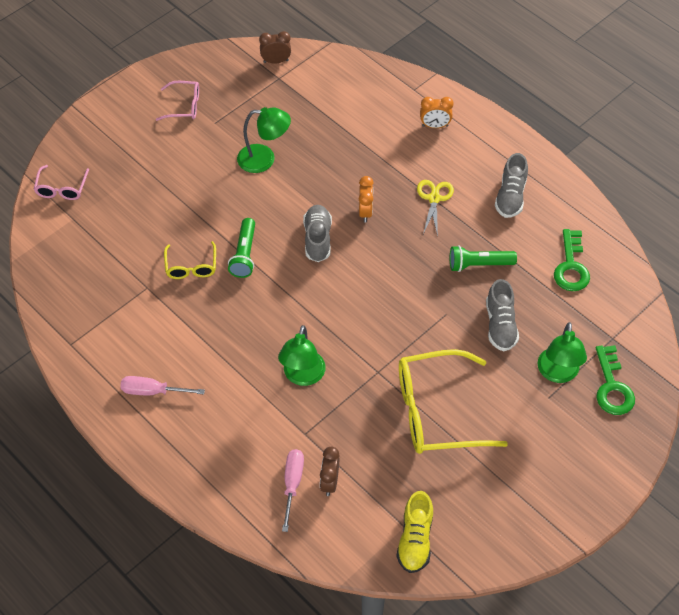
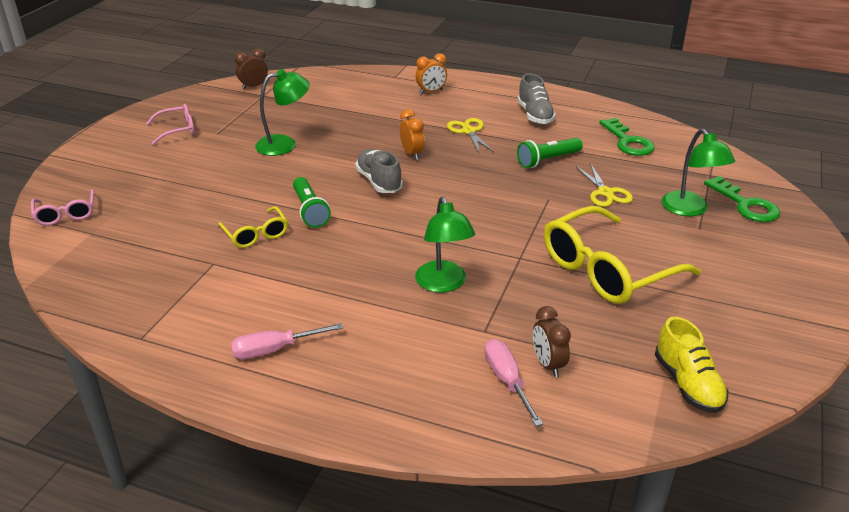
camera: 25 degrees left, 20 degrees down
grey shoe [486,279,519,351] -> yellow scissors [576,163,633,207]

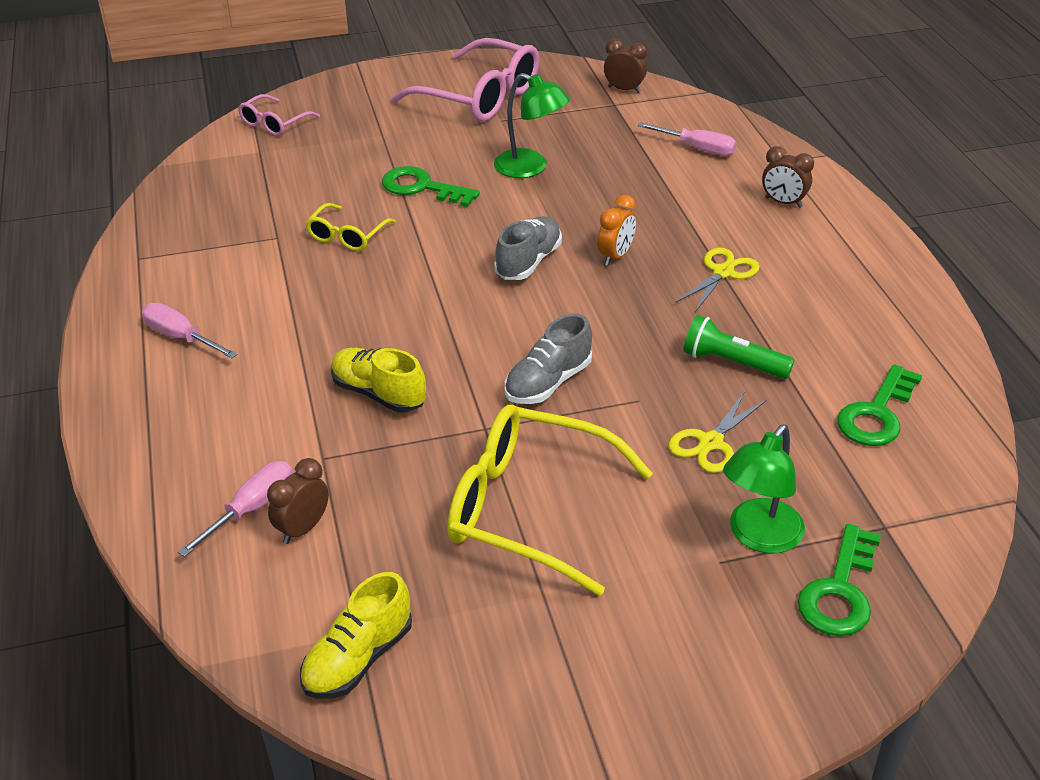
camera: 55 degrees right, 5 degrees up
pink glasses [146,104,195,145] -> pink glasses [391,38,540,122], size x1.98
green flashlight [293,177,331,228] -> none
green lamp [415,197,475,293] -> yellow shoe [331,348,426,412]
orange clock [416,53,447,94] -> brown clock [762,146,814,208]
grey shoe [517,74,556,124] -> grey shoe moved to [505,314,592,404]
none -> green key [382,166,480,207]
none -> pink screwdriver [638,122,737,156]

